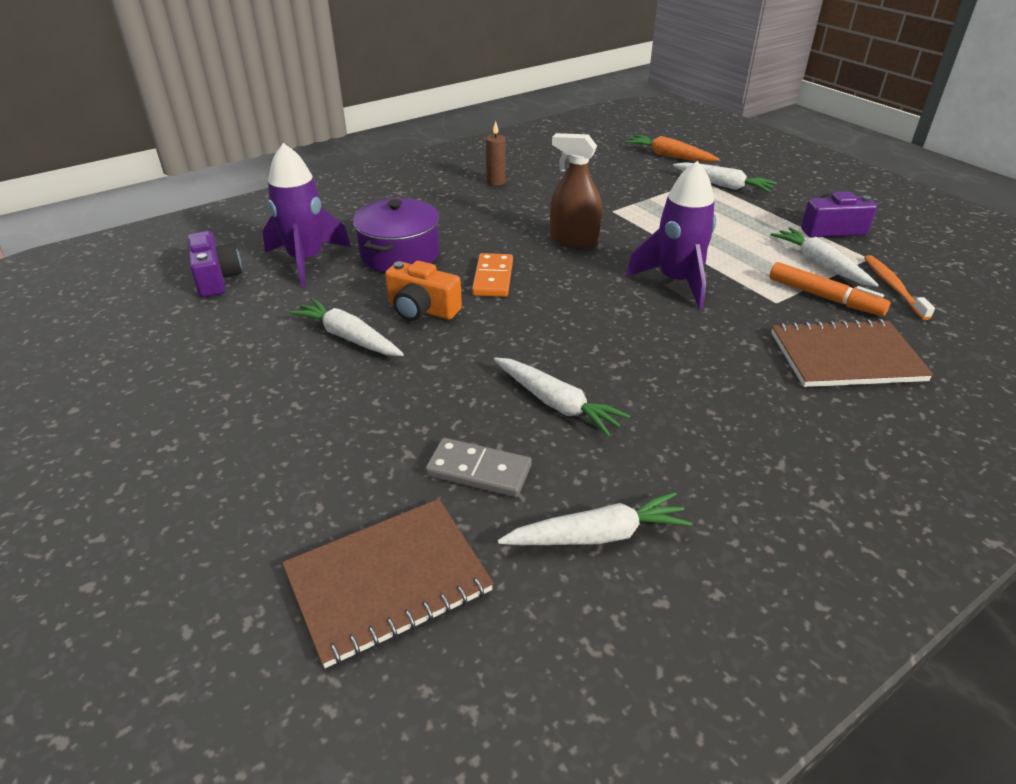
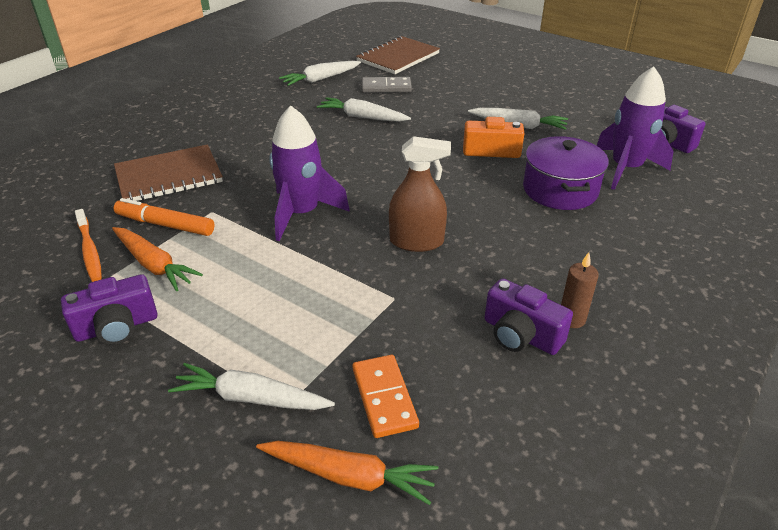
camera: 160 degrees right, 0 degrees up
orange domino [472,253,513,297] -> orange domino moved to [353,355,419,438]
white carrot [770,227,878,287] -> orange carrot [112,227,203,291]
none -> purple camera [484,278,573,355]

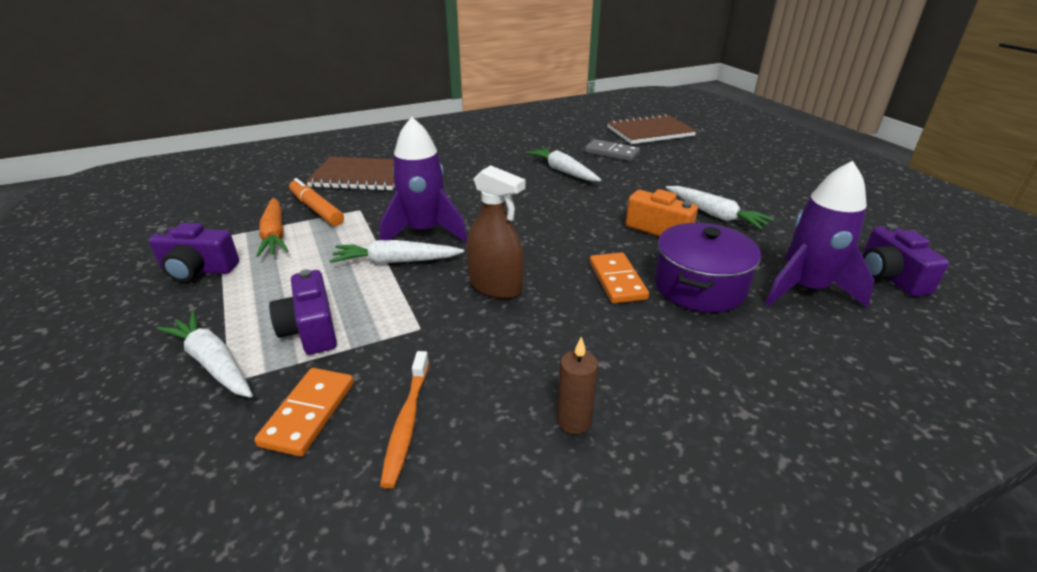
camera: 30 degrees right, 5 degrees down
orange toothbrush [75,209,102,282] -> orange toothbrush moved to [380,351,429,489]
orange carrot [256,441,438,505] -> none
white carrot [279,61,361,86] -> white carrot moved to [329,240,464,264]
purple camera [484,278,573,355] -> purple camera moved to [269,270,337,355]
none -> orange domino [590,252,649,303]

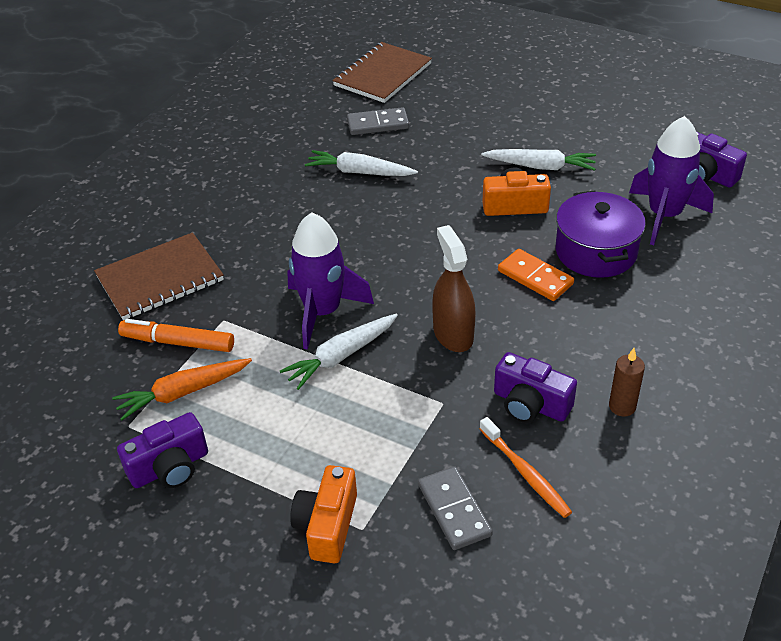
camera: 35 degrees left, 10 degrees up
white carrot [157,312,253,398] -> orange camera [290,465,357,563]
orange domino [254,368,354,456] -> grey domino [418,466,493,550]
orange carrot [256,198,288,257] -> orange carrot turned 120 degrees clockwise [112,358,252,420]
purple camera [269,270,337,355] -> purple camera moved to [494,352,577,423]
brown spray bottle [467,165,525,299] -> brown spray bottle turned 105 degrees counterclockwise [432,225,475,352]

